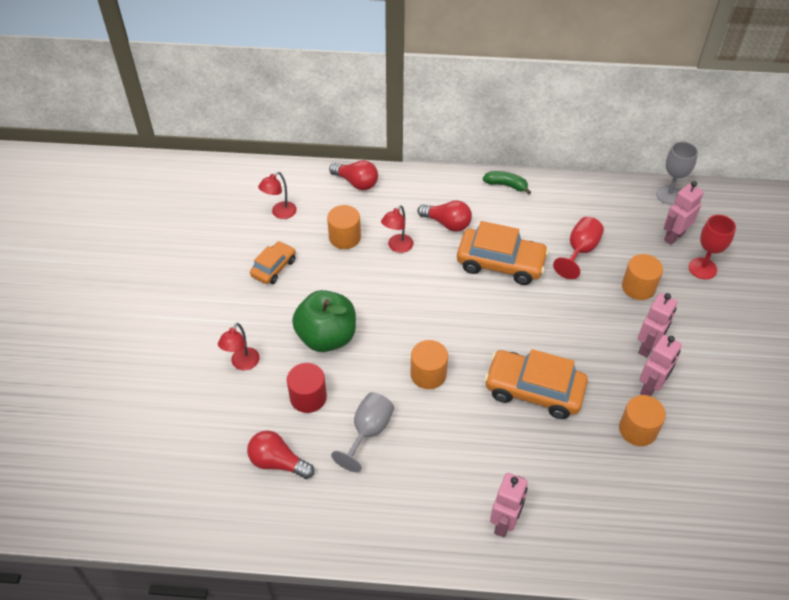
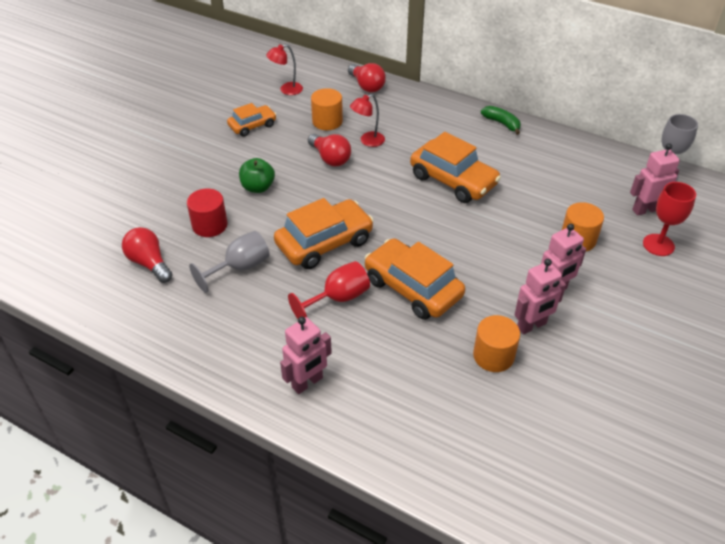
camera: 25 degrees right, 5 degrees down
red lamp [218,323,260,370] -> none
green apple [292,290,356,352] -> green apple [239,158,275,193], size x0.59
orange cylinder [410,340,448,389] -> orange car [274,198,374,269]
red light bulb [418,200,472,232] -> red light bulb moved to [308,134,351,166]
red goblet [553,217,604,279] -> red goblet moved to [288,261,370,319]

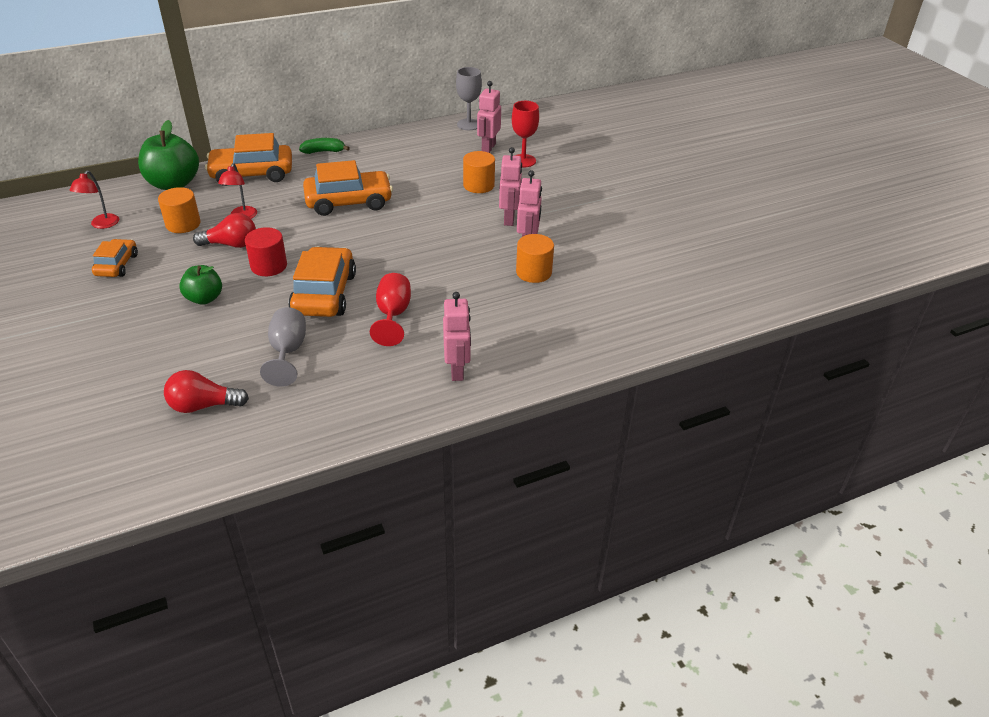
camera: 55 degrees left, 5 degrees down
red cylinder [187,189,228,237] -> red cylinder moved to [245,227,287,276]
red light bulb [348,63,386,92] -> green apple [138,120,199,190]
orange car [365,238,465,320] -> orange car moved to [205,133,292,186]

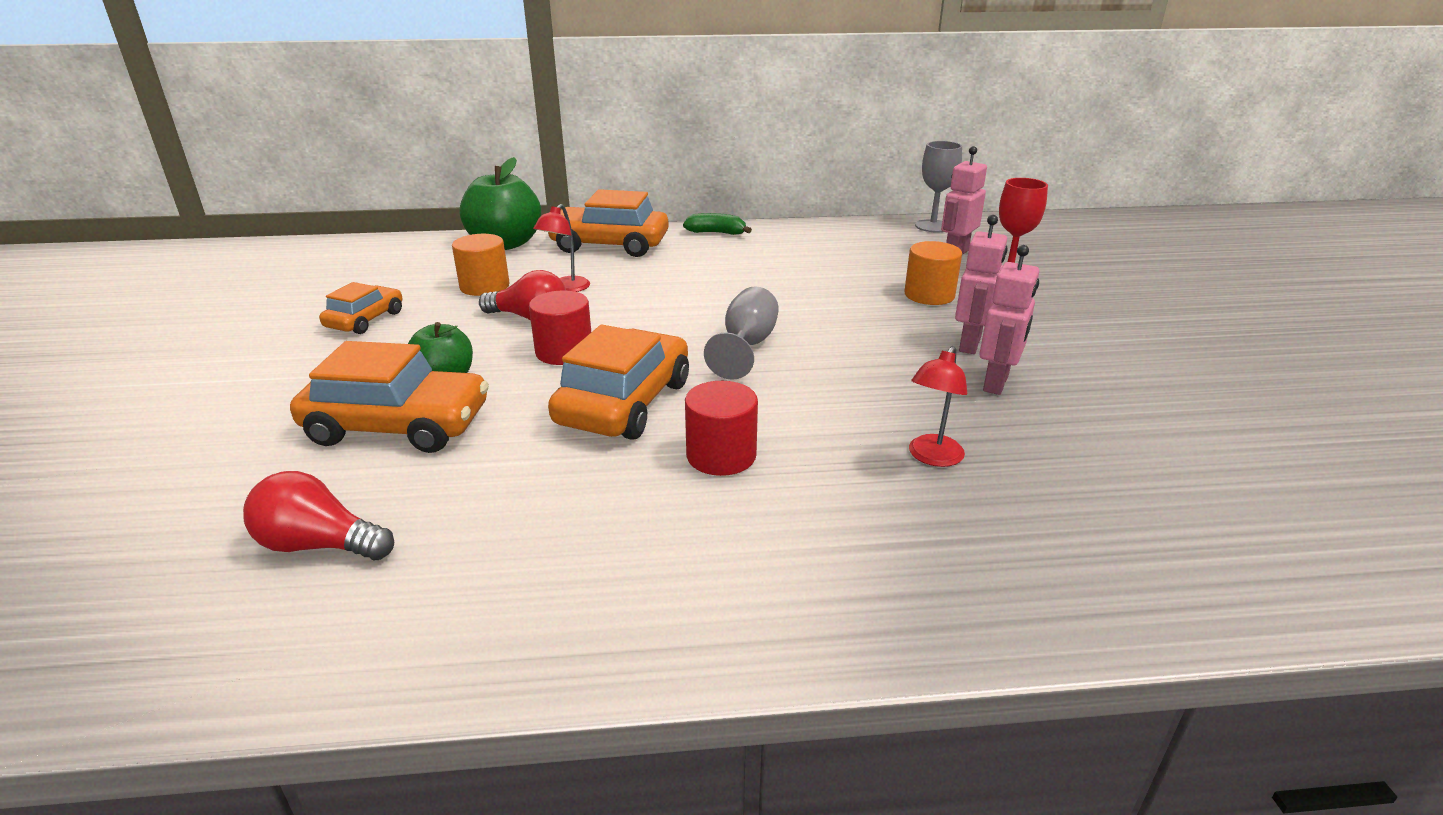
camera: 20 degrees right, 10 degrees down
red lamp [69,170,119,229] -> red lamp moved to [909,346,967,467]
grey goblet [260,307,306,387] -> grey goblet moved to [704,286,779,380]
orange car [303,160,393,216] -> orange car moved to [290,341,489,453]
red goblet [370,273,411,346] -> red cylinder [685,381,758,476]
pink robot [443,292,471,381] -> none
orange cylinder [516,234,554,283] -> none

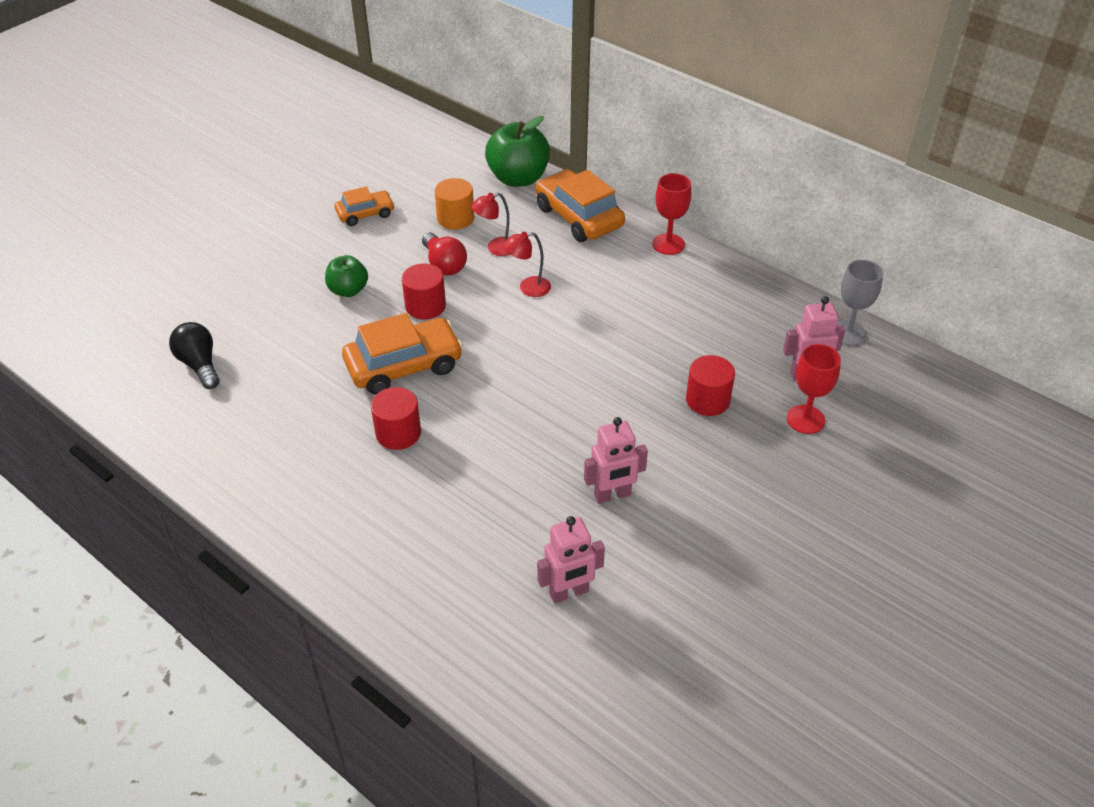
camera: 45 degrees right, 15 degrees up
red light bulb [243,471,394,560] -> black light bulb [169,322,220,389]
orange car [290,341,489,453] -> none
green banana [683,213,752,235] -> red goblet [652,173,691,255]
grey goblet [704,286,779,380] -> none
orange cylinder [904,241,962,305] -> red cylinder [686,355,735,416]
red lamp [909,346,967,467] -> red lamp moved to [503,232,551,297]
pink robot [955,215,1008,354] -> pink robot moved to [537,516,605,603]

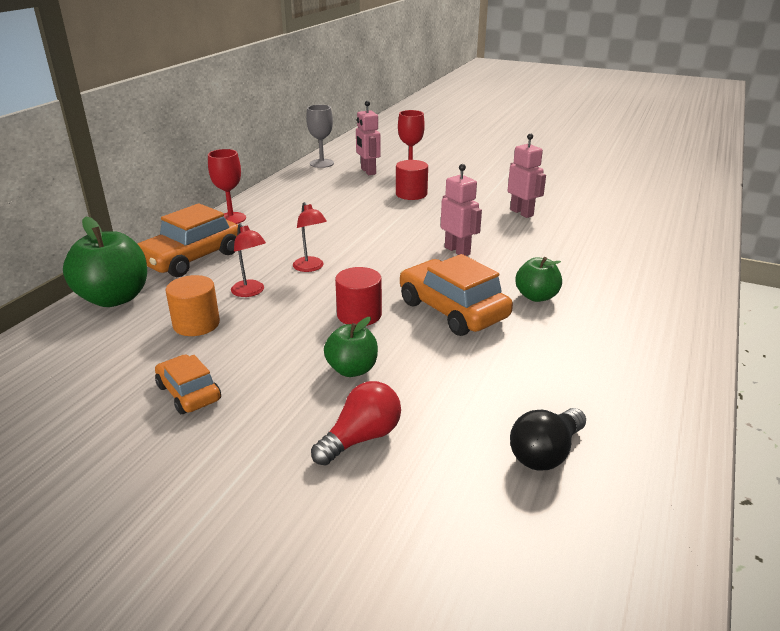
camera: 105 degrees left, 15 degrees down
red cylinder [371,387,421,450] -> green apple [515,257,562,302]
red light bulb [422,232,467,275] -> red light bulb moved to [311,381,401,466]
pink robot [537,516,605,603] -> pink robot moved to [441,164,482,256]

